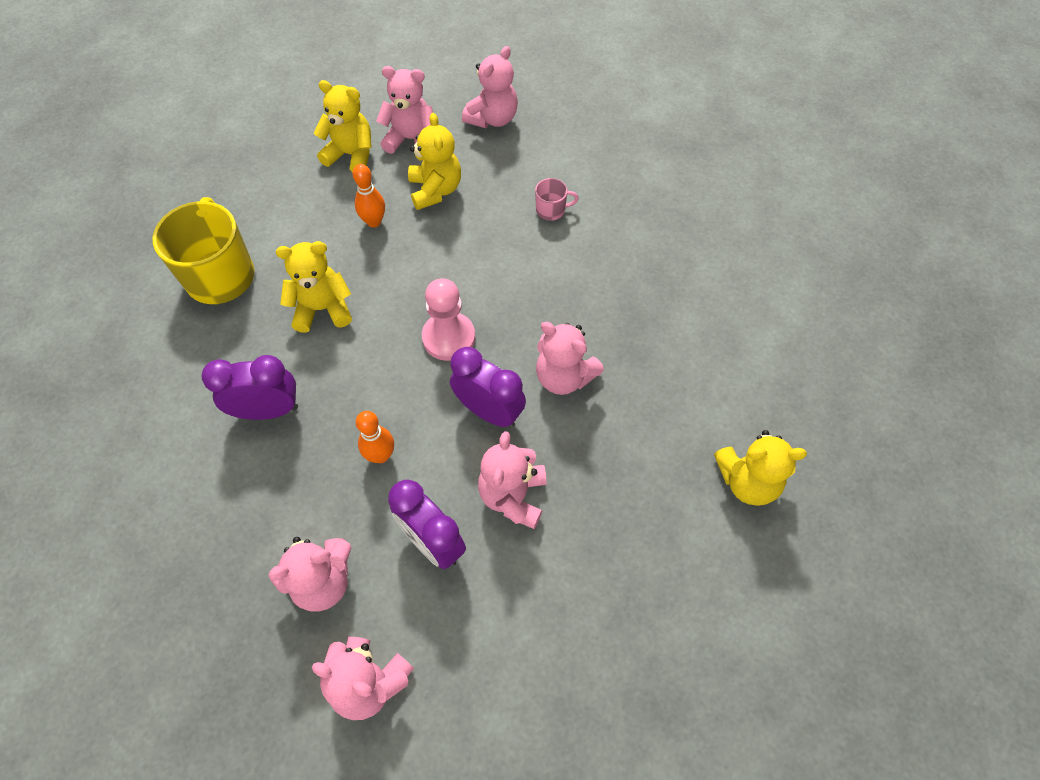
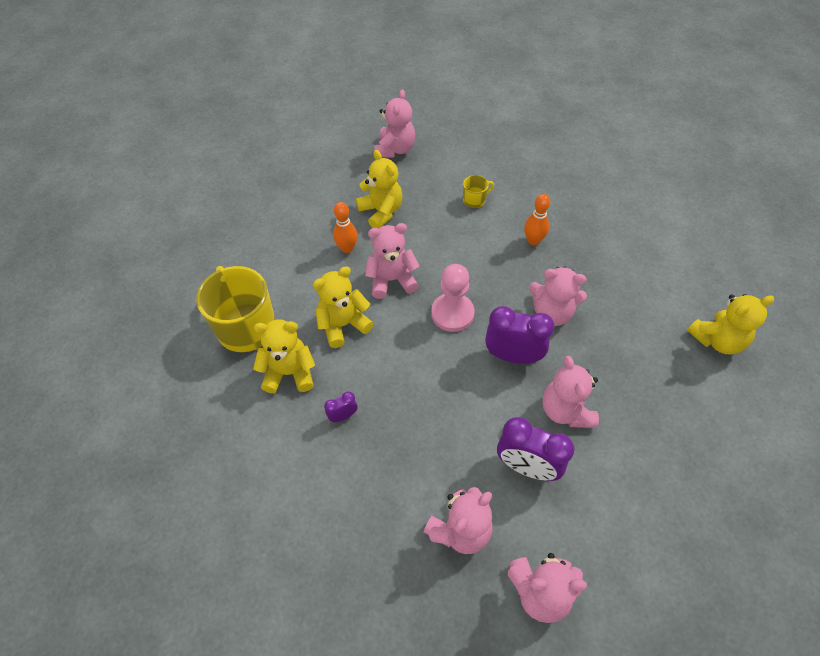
camera: 20 degrees left, 5 degrees down
purple clock [202,355,298,420] -> purple clock [324,391,358,422], size x0.49
yellow teddy bear [314,80,372,173] -> yellow teddy bear moved to [253,319,315,394]
orange bowling pin [356,411,394,463] -> orange bowling pin moved to [524,194,550,245]
pink teddy bear [376,66,433,154] -> pink teddy bear moved to [365,223,420,299]
pink mug [535,178,579,221] -> yellow mug [463,175,494,208]

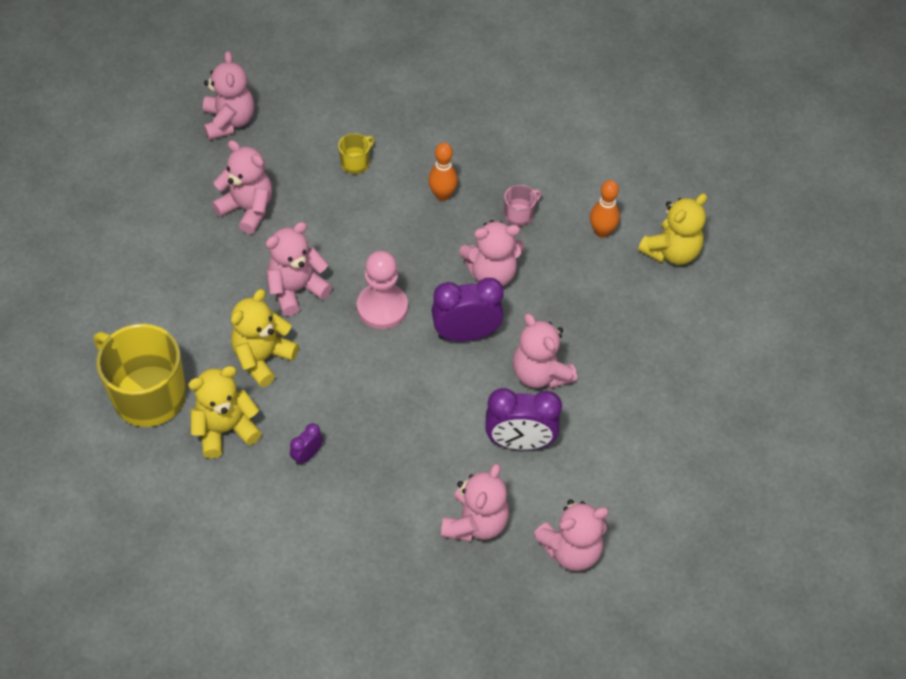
camera: 25 degrees left, 0 degrees up
orange bowling pin [333,202,358,253] -> orange bowling pin moved to [590,180,620,238]
yellow teddy bear [356,150,403,229] -> pink teddy bear [212,140,272,234]
none -> pink mug [504,185,542,226]

